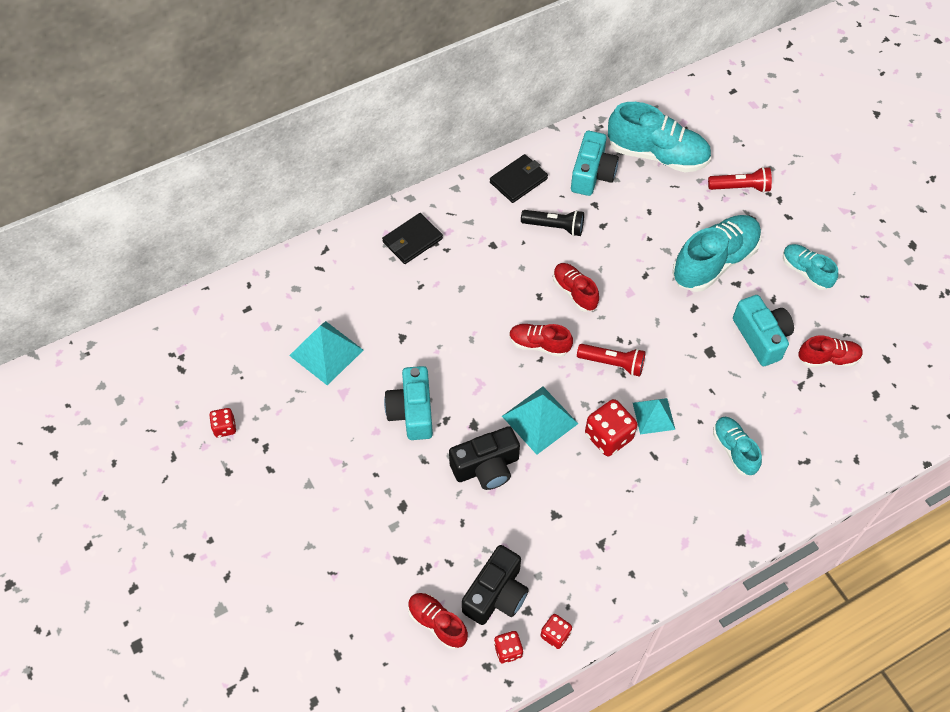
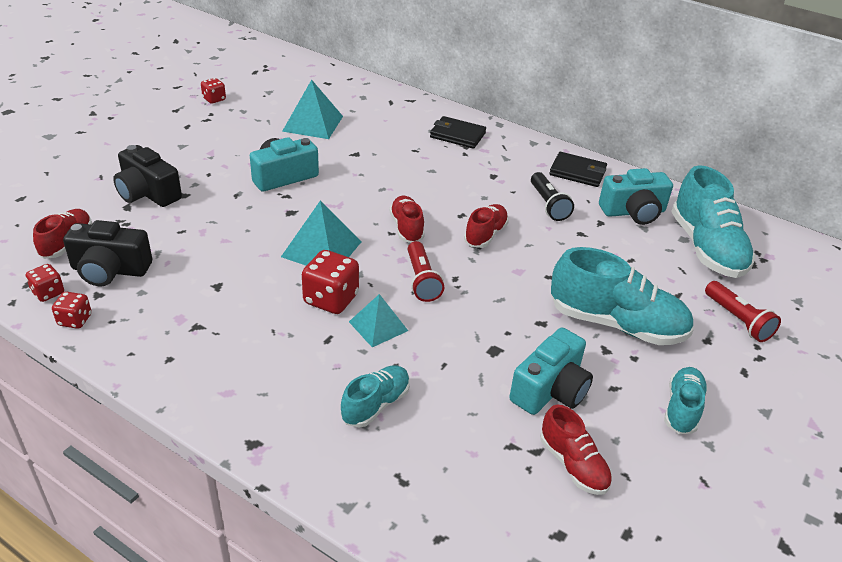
camera: 60 degrees right, 20 degrees down
black camera [449,426,520,490] -> black camera moved to [113,145,182,207]

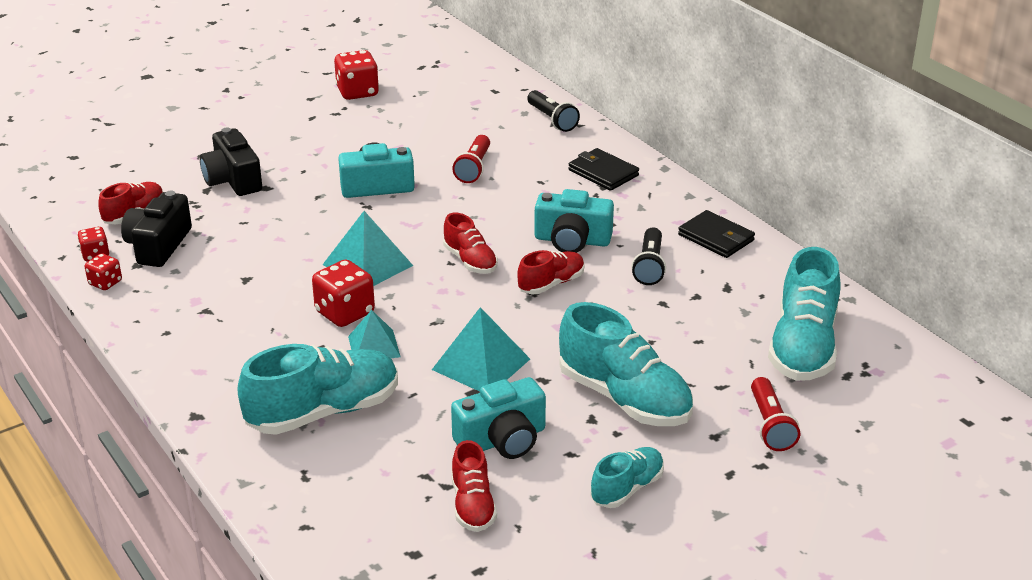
camera: 25 degrees right, 5 degrees down
black camera [63,220,152,286] -> black camera turned 75 degrees clockwise [121,191,192,267]
red dice [201,78,226,104] -> red dice [334,50,379,100], size x1.74
turquoise pyramid [282,80,343,139] -> turquoise pyramid moved to [432,307,530,391]
turquoise shoe [341,365,410,428] -> turquoise shoe [237,344,398,435], size x1.81
red shoe [389,196,425,243] -> red shoe turned 135 degrees clockwise [443,213,498,274]
red flashlight [408,241,444,302] -> red flashlight moved to [452,135,490,183]
turquoise camera [599,168,673,225] -> turquoise camera moved to [534,189,614,253]
none -> black flashlight [527,90,580,132]

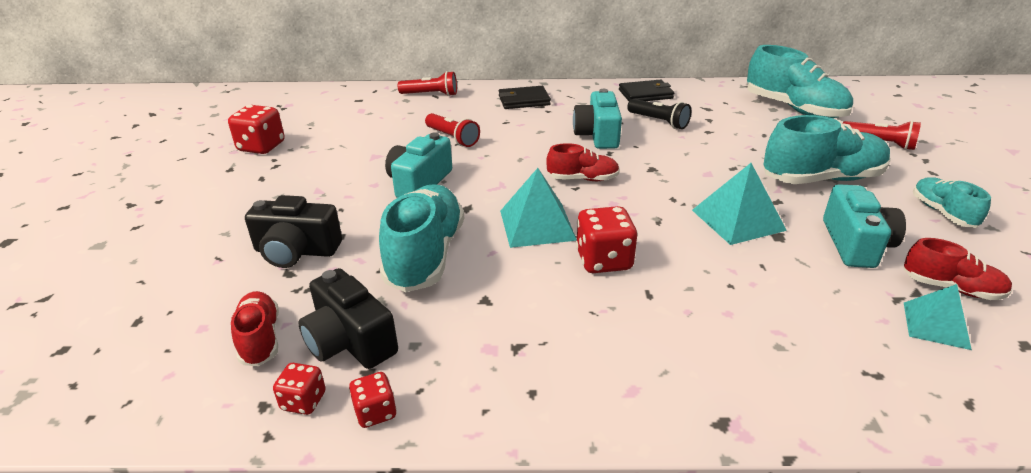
camera: 55 degrees left, 0 degrees up
turquoise shoe [237,344,398,435] -> turquoise shoe moved to [379,184,464,292]
turquoise pyramid [348,310,401,358] -> turquoise pyramid moved to [904,284,972,350]
red shoe [517,250,585,294] -> none
black flashlight [527,90,580,132] -> red flashlight [398,71,457,96]
turquoise camera [534,189,614,253] -> turquoise camera turned 135 degrees clockwise [573,89,622,149]

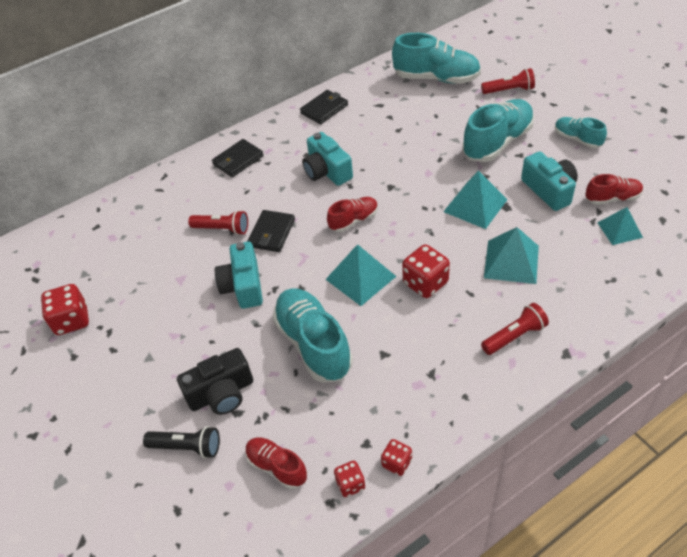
camera: 30 degrees left, 15 degrees up
black camera [299,268,398,369] -> none
red flashlight [398,71,457,96] -> red flashlight moved to [481,303,549,355]
black flashlight [627,99,691,129] -> black flashlight moved to [143,426,220,458]
none -> black wallet [247,210,295,252]
none -> turquoise pyramid [484,227,539,284]

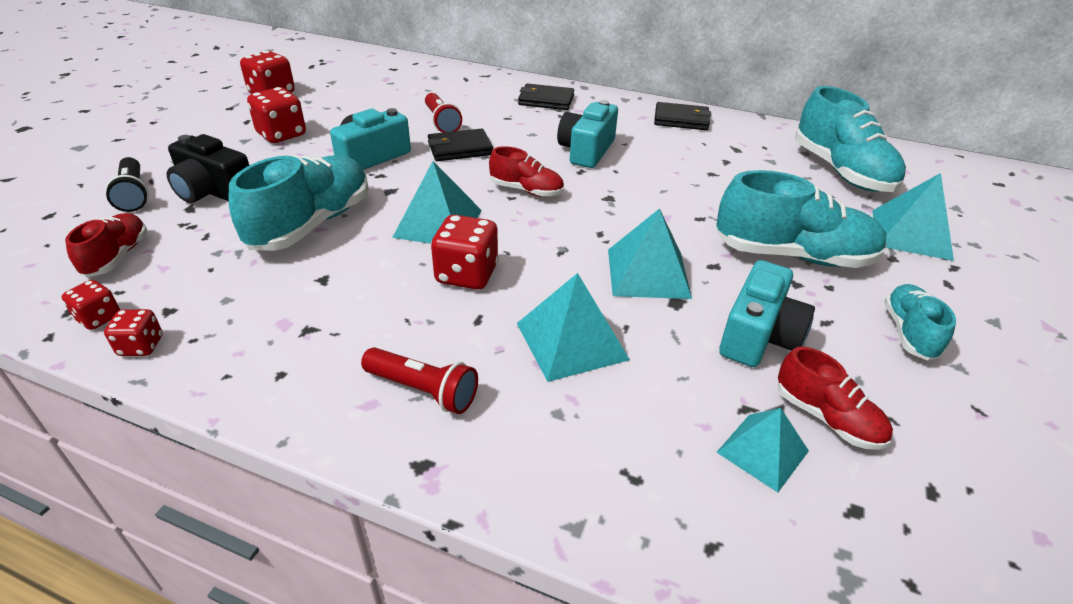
camera: 50 degrees right, 10 degrees down
red flashlight [481,68,535,94] -> turquoise pyramid [872,173,954,261]
none -> red dice [247,87,306,143]

